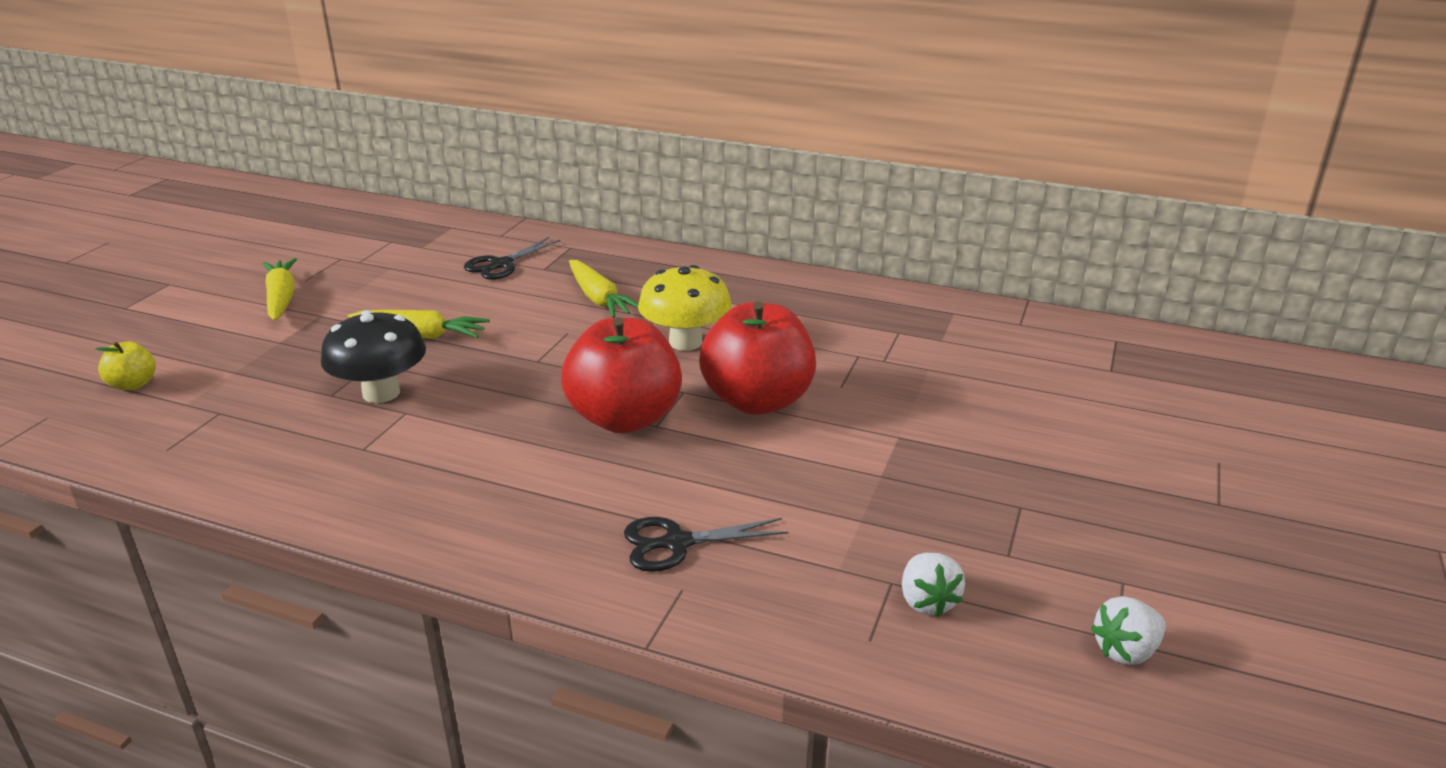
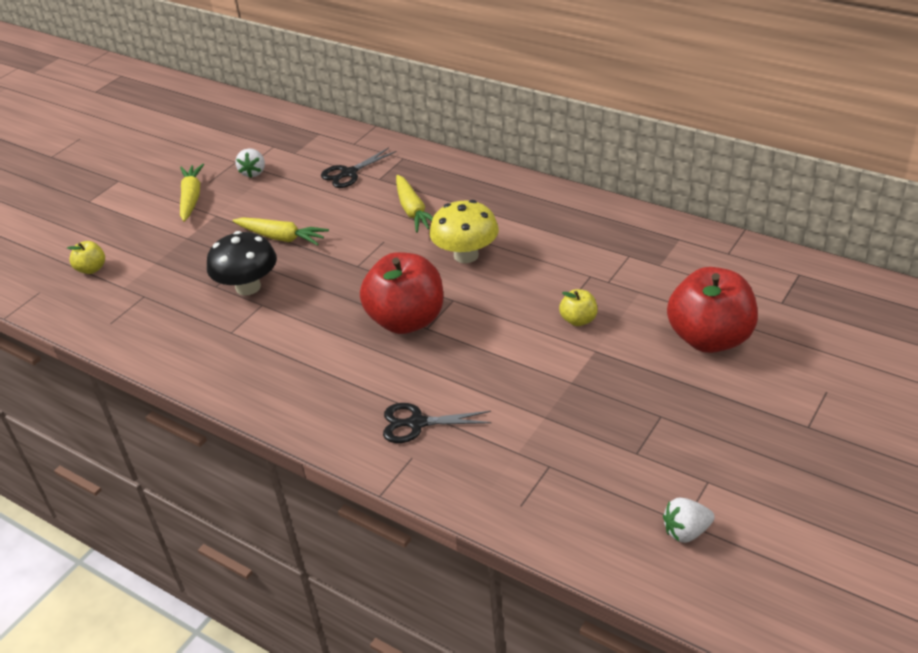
camera: 15 degrees right, 10 degrees up
red apple [699,301,816,415] -> red apple moved to [667,267,758,353]
white strawberry [902,553,965,617] -> white strawberry moved to [236,148,265,178]
none -> yellow apple [559,289,598,326]

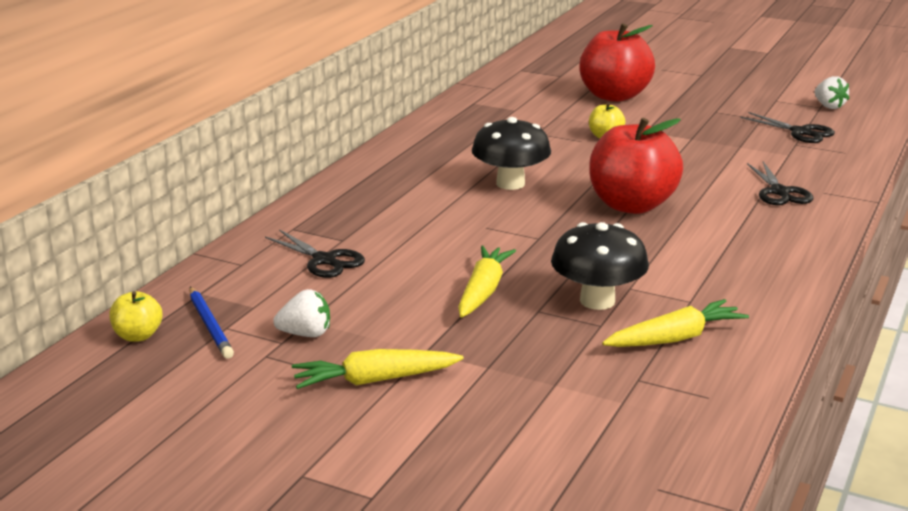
camera: 100 degrees left, 15 degrees down
yellow apple [67,241,105,274] -> yellow apple moved to [109,291,162,342]
yellow carrot [396,175,433,233] -> yellow carrot moved to [602,299,749,347]
yellow mushroom [430,200,499,263] -> black mushroom [472,117,551,190]
none -> blue pencil [189,287,234,359]
none -> black scissors [740,112,835,143]

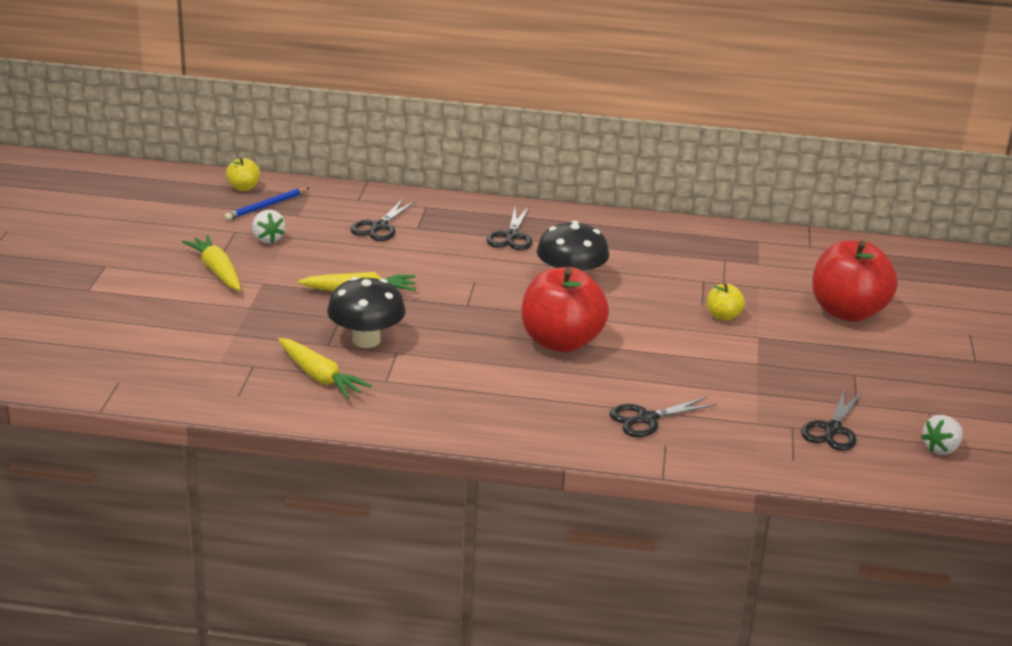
camera: 70 degrees right, 5 degrees up
none -> black scissors [487,206,532,250]

